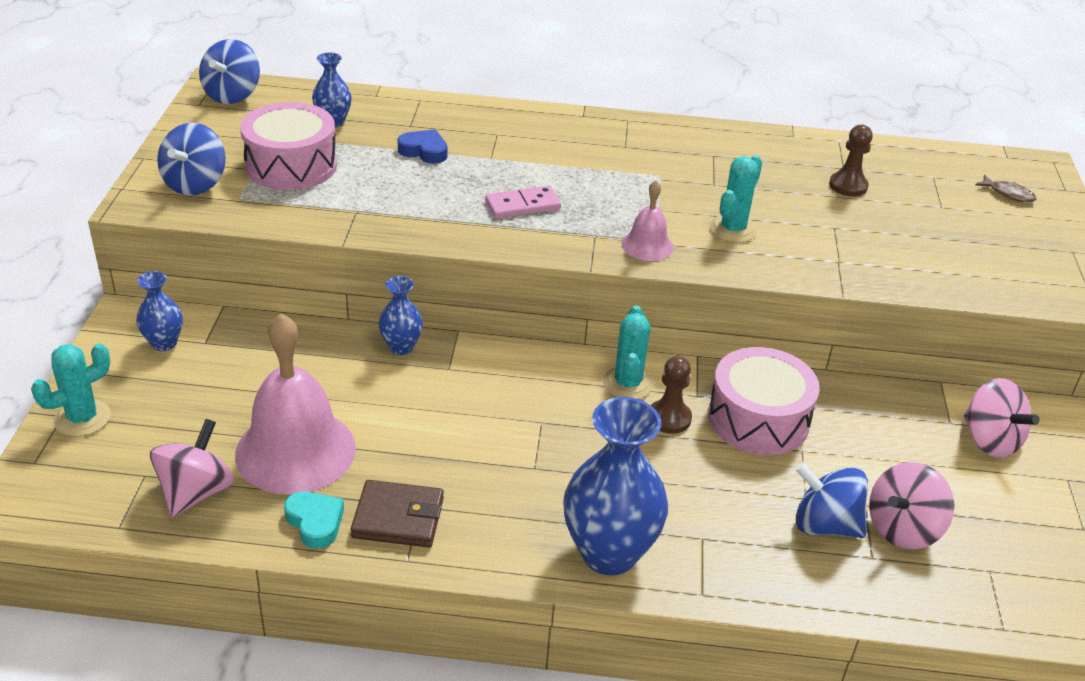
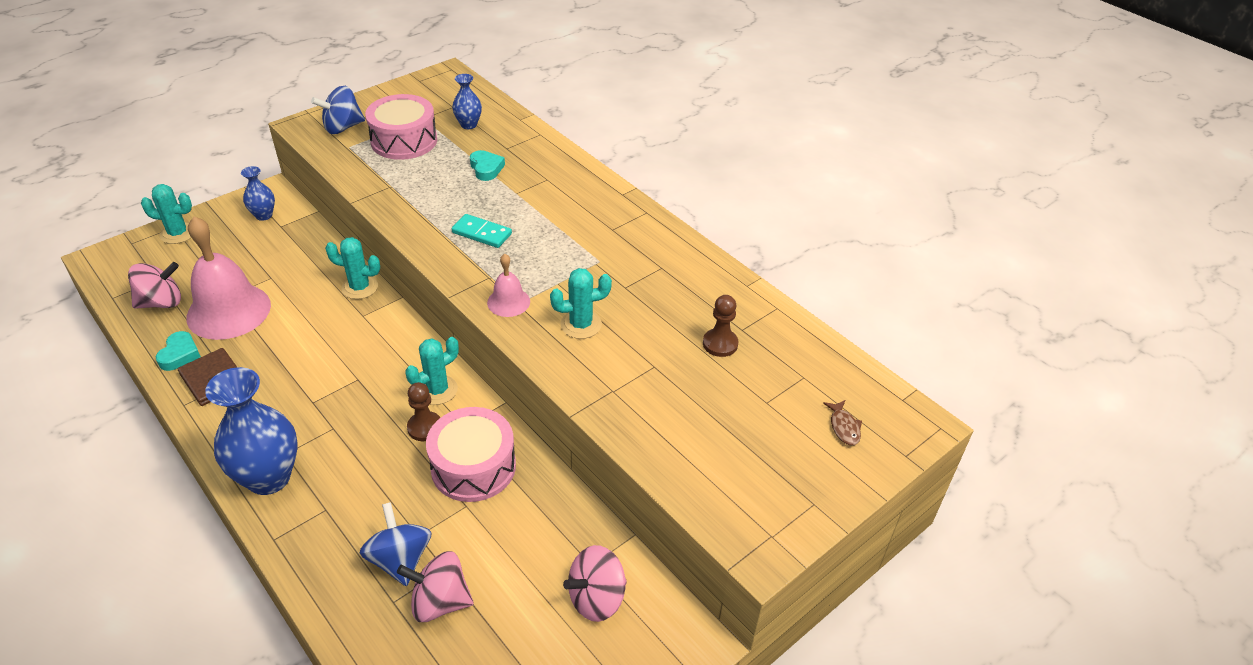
camera: 45 degrees right, 5 degrees up
blue spinning top [199,39,260,104] -> none
blue vase [379,276,423,355] -> turquoise cactus [325,237,380,299]
blue heart [398,129,448,164] -> turquoise heart [470,150,505,181]
pink domino [485,185,561,219] -> turquoise domino [452,214,512,248]
pink spinning top [964,378,1040,458] -> pink spinning top turned 45 degrees clockwise [563,545,627,622]

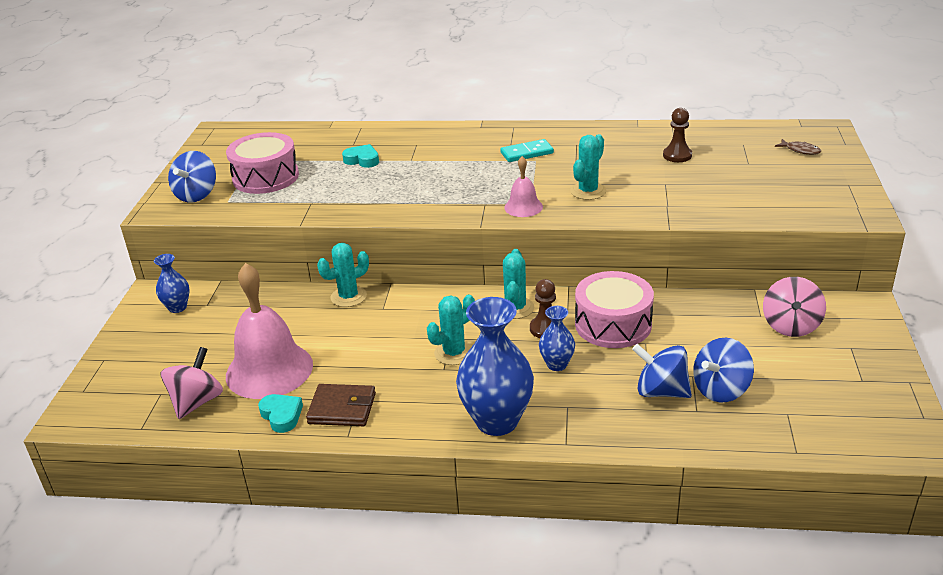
camera: 40 degrees left, 10 degrees down
turquoise cactus [141,184,192,244] -> turquoise cactus moved to [427,295,475,365]
pink spinning top [397,551,474,622] -> blue spinning top [693,338,754,402]
blue vase [452,74,482,129] -> blue vase moved to [539,306,575,371]
turquoise domino [452,214,512,248] -> turquoise domino moved to [500,139,554,162]

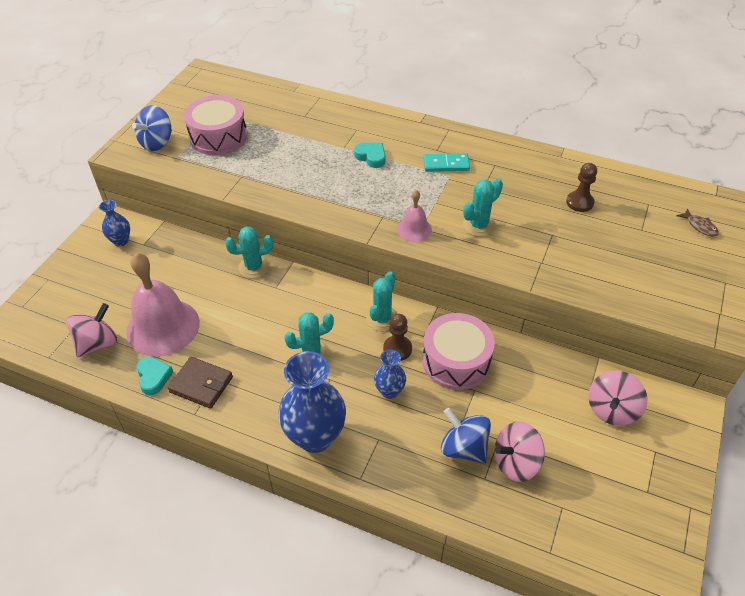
camera: 15 degrees right, 15 degrees up
turquoise heart [342,144,379,168] -> turquoise heart moved to [354,143,385,168]
blue spinning top [693,338,754,402] -> pink spinning top [495,421,545,482]

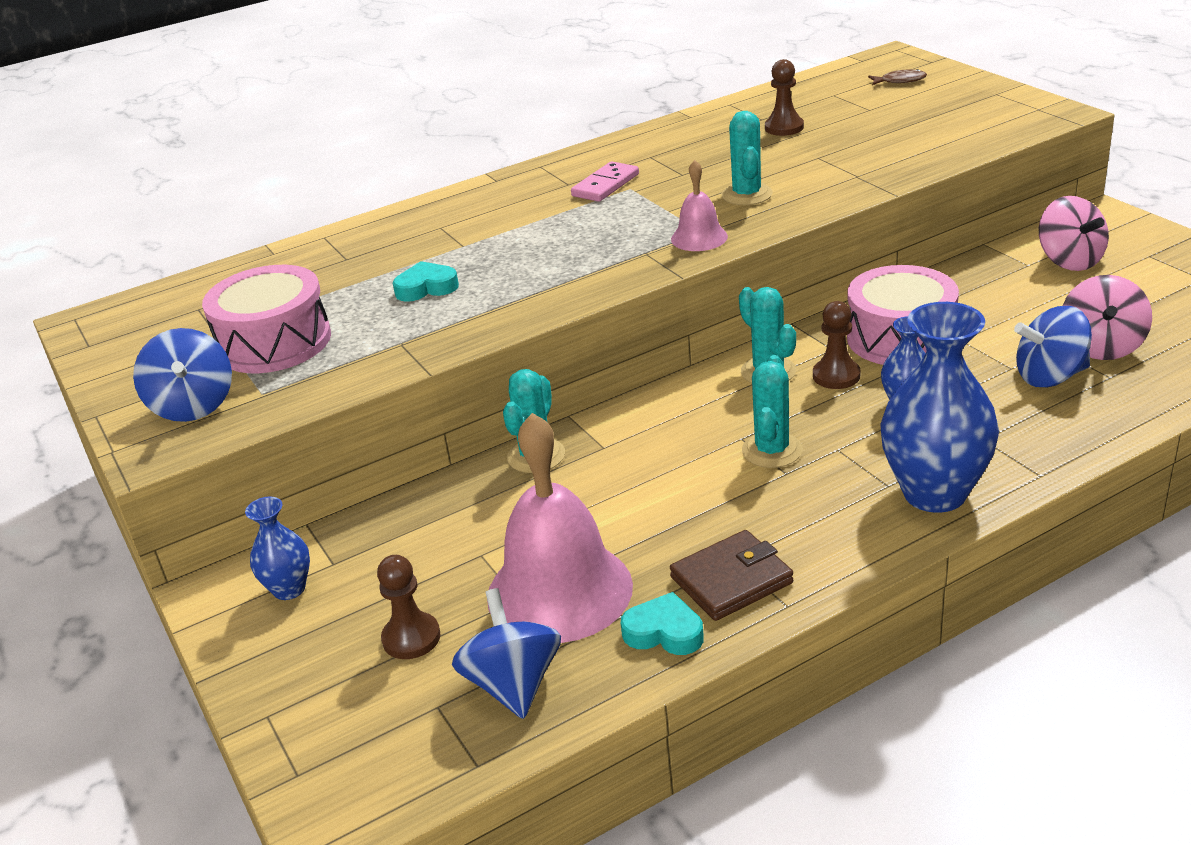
camera: 50 degrees left, 15 degrees down
pink spinning top [66,303,117,358] -> blue spinning top [452,588,561,719]
turquoise heart [354,143,385,168] -> turquoise heart moved to [393,261,459,302]
turquoise domino [423,153,470,172] -> pink domino [571,161,639,202]
none -> brown pawn [377,555,441,659]

